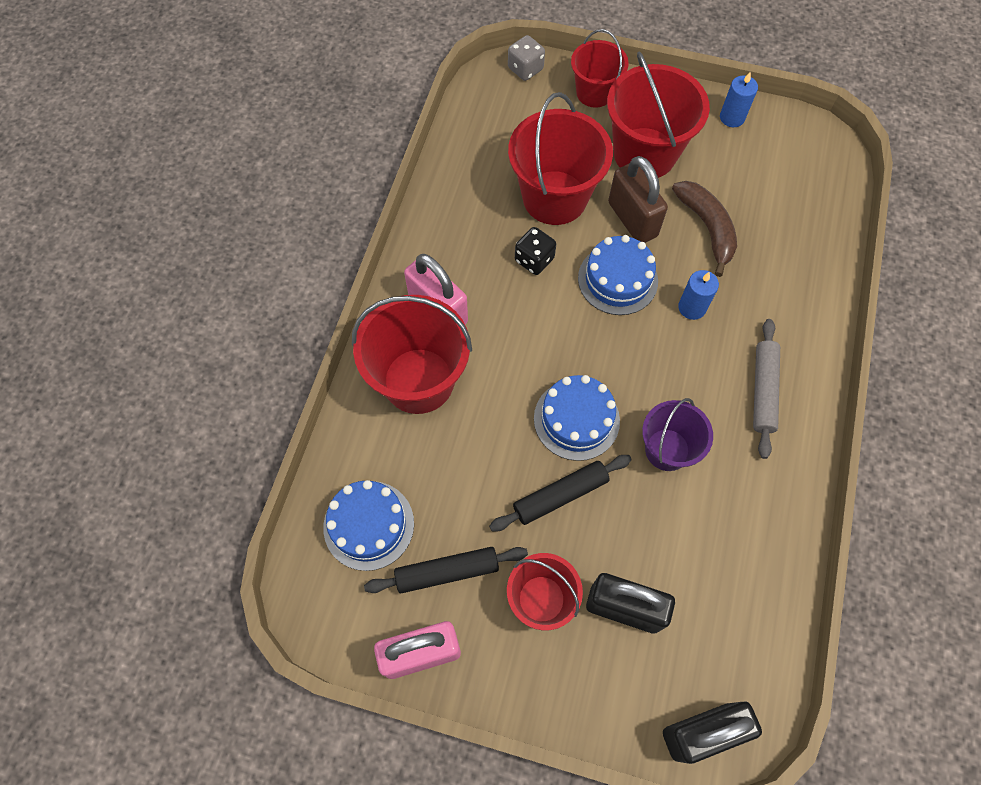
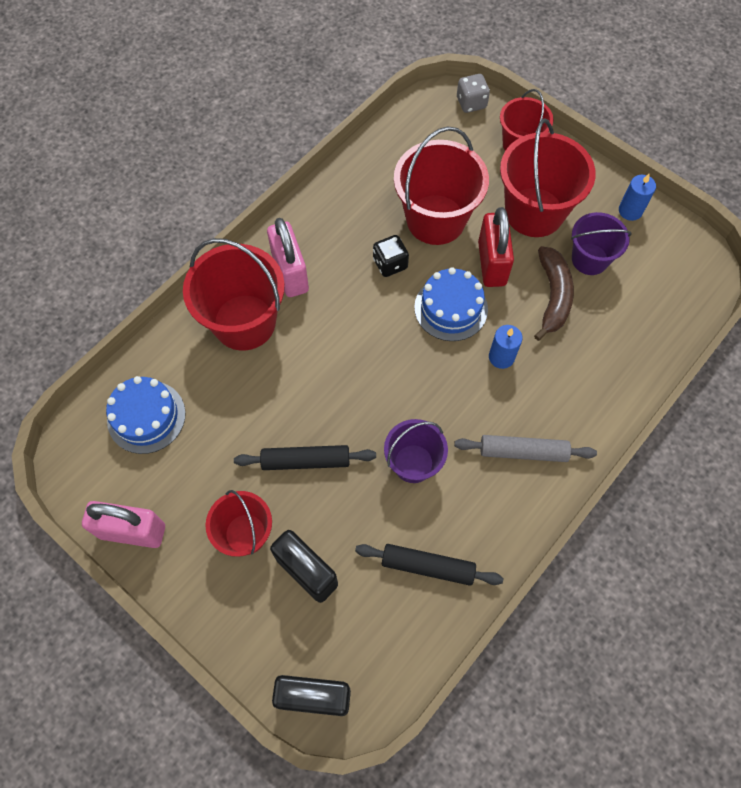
camera: 25 degrees right, 0 degrees up
black rolling pin [364,547,528,593] -> black rolling pin moved to [355,544,503,586]
blue cake [534,375,620,461] -> none
brown padlock [608,156,668,243] -> red padlock [478,207,514,287]
grey rolling pin [753,319,780,459] -> grey rolling pin turned 60 degrees clockwise [454,435,597,462]
none -> purple bucket [571,212,632,275]

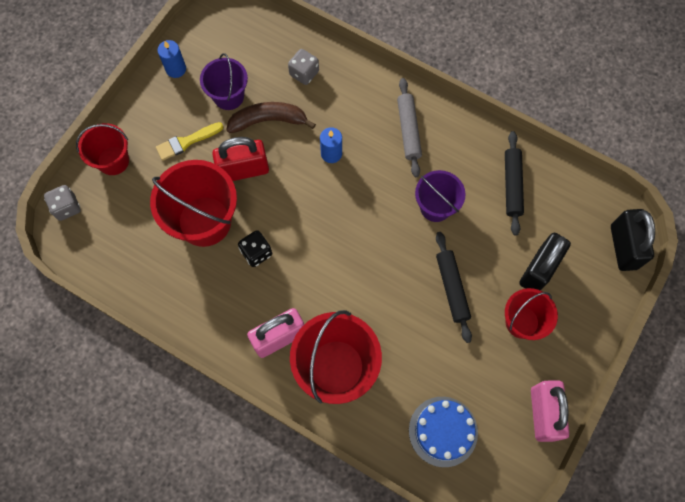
camera: 100 degrees left, 5 degrees up
blue cake [414,267,488,341] -> none
red bucket [500,118,596,237] -> yellow brush [156,122,223,161]
none -> grey dice [288,49,319,85]

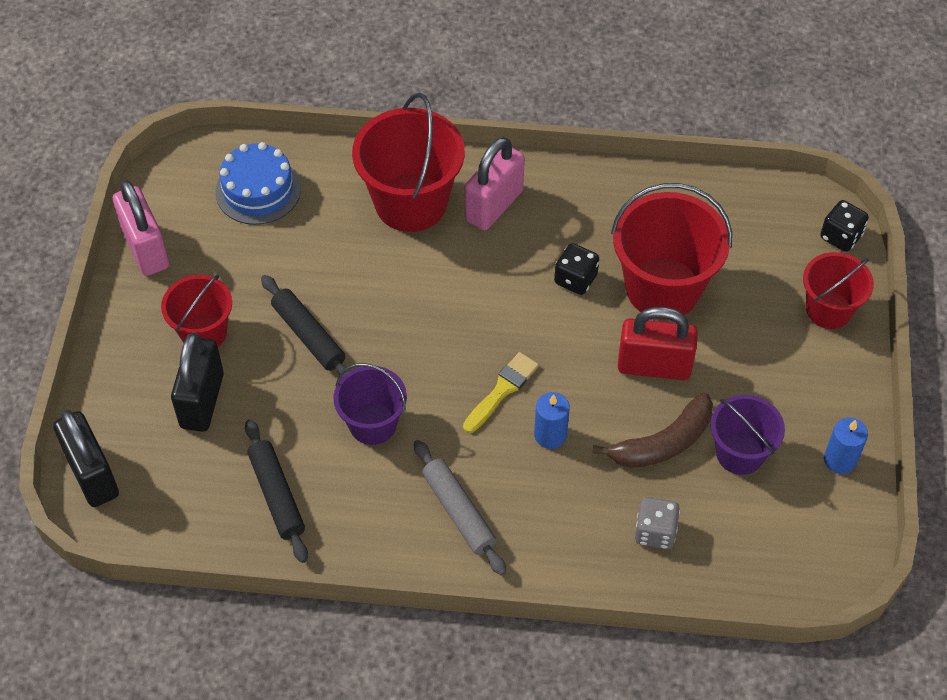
camera: 155 degrees right, 15 degrees down
grey dice [44,185,81,221] -> black dice [820,200,869,252]
yellow brush [156,122,223,161] -> yellow brush moved to [463,352,539,433]
red padlock [212,137,269,181] -> red padlock turned 45 degrees clockwise [618,307,698,380]

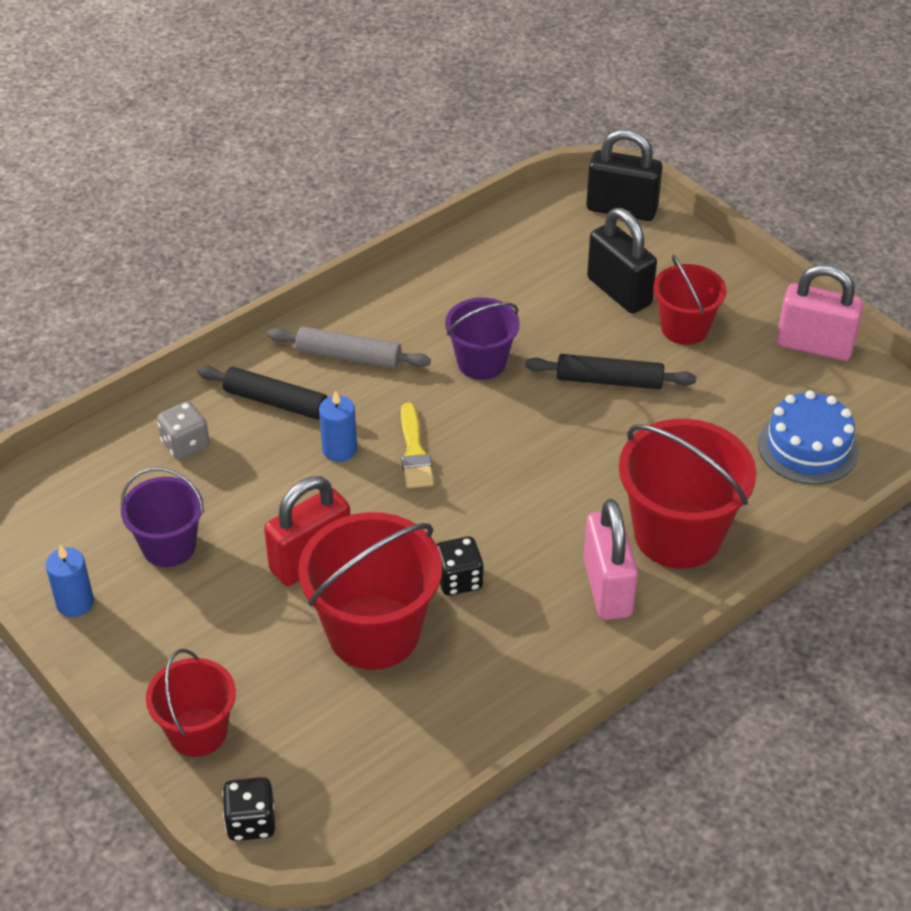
camera: 135 degrees right, 10 degrees down
black rolling pin [245,420,308,563] -> black rolling pin moved to [197,365,328,420]
brown banana [592,393,713,468] -> none

